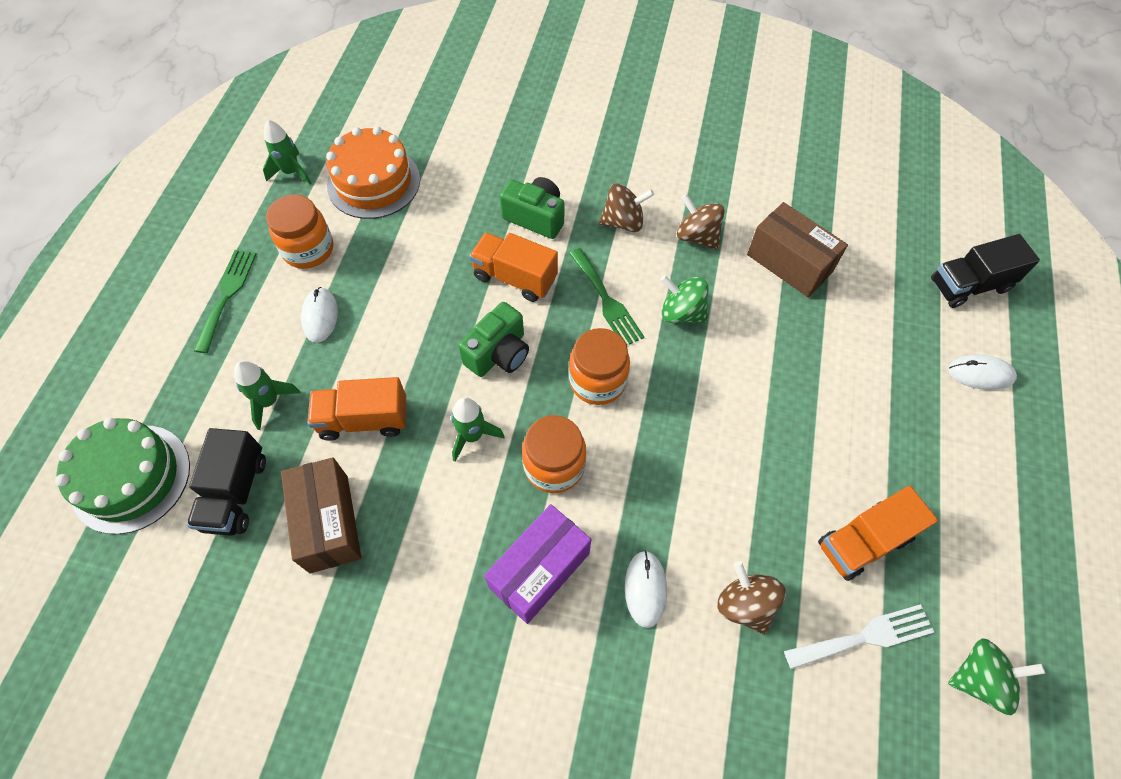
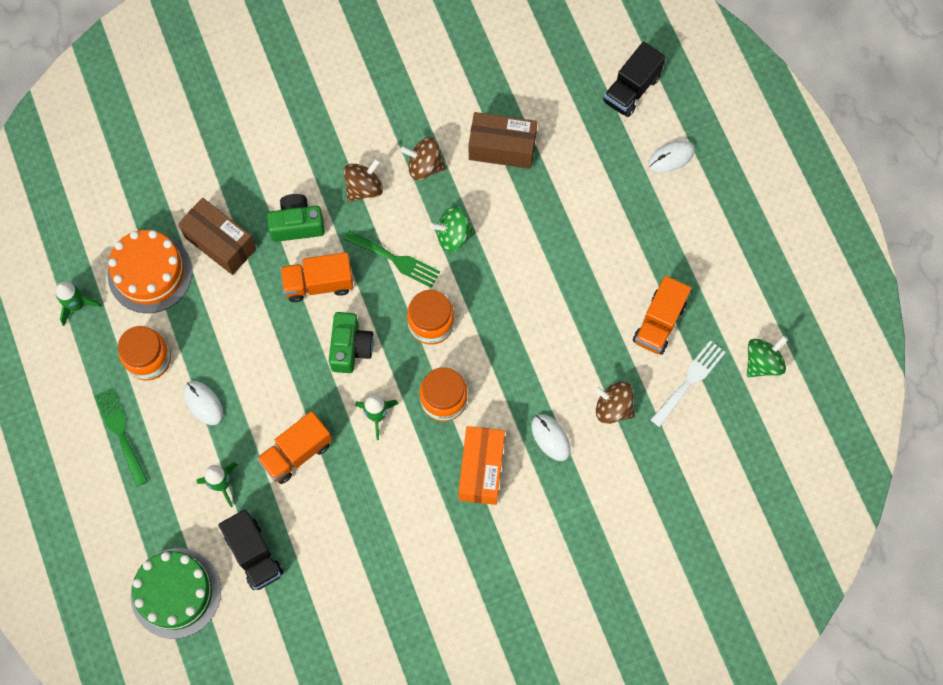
camera: 35 degrees left, 10 degrees up
brown box [281,457,362,573] -> brown box moved to [178,198,256,275]
purple box [484,504,591,624] -> orange box [458,426,505,505]

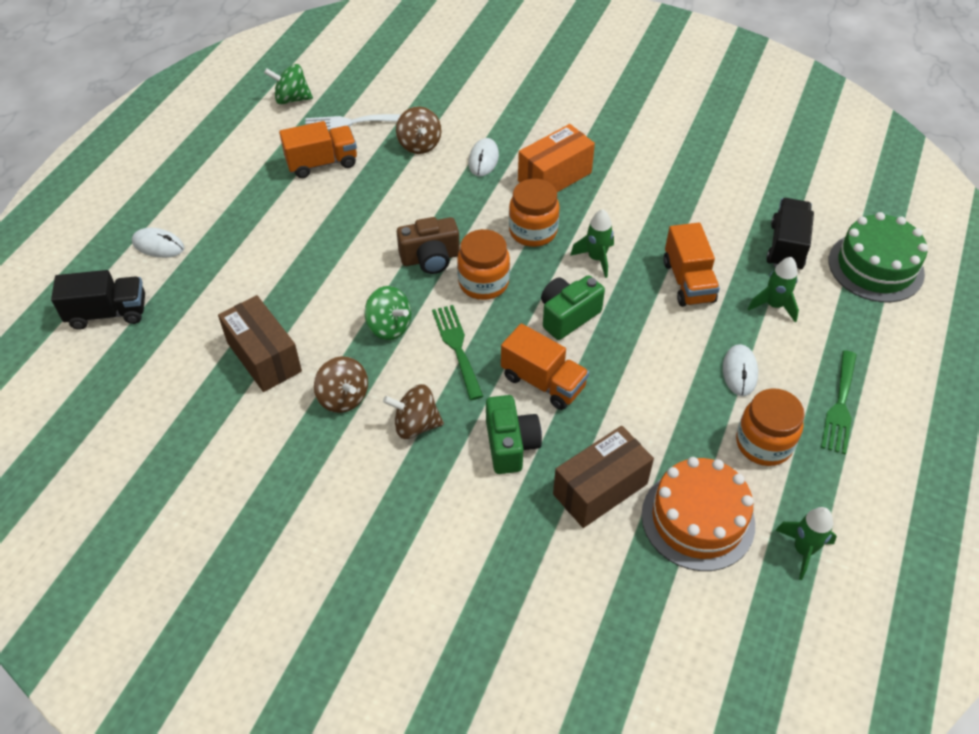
camera: 135 degrees left, 20 degrees down
brown box [178,198,256,275] -> brown box turned 60 degrees clockwise [553,426,654,528]
orange truck [257,411,332,484] -> orange truck turned 75 degrees clockwise [663,223,720,307]
green camera [267,194,325,242] -> green camera turned 135 degrees counterclockwise [486,395,542,474]
none -> brown camera [397,217,460,274]

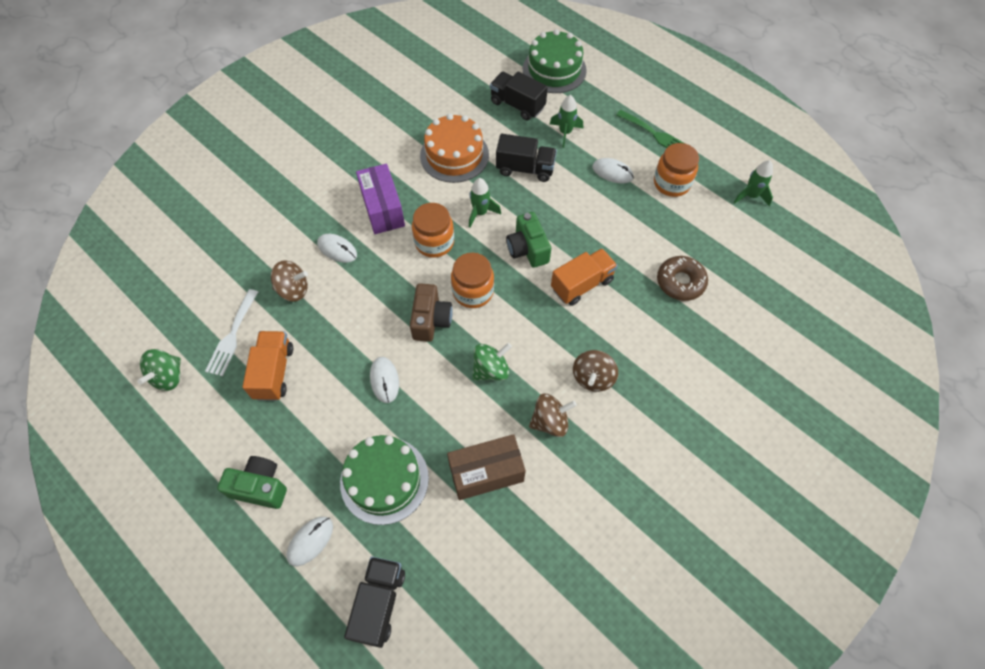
camera: 70 degrees left, 10 degrees up
green fork [432,305,483,400] -> none
green camera [486,395,542,474] -> green camera moved to [217,456,287,509]
orange box [518,124,595,192] -> purple box [356,164,405,234]
brown box [553,426,654,528] -> brown donut [657,256,708,301]
orange cake [641,457,755,571] -> orange cake moved to [420,114,489,183]
orange truck [663,223,720,307] -> black truck [496,134,557,182]
none -> green cake [340,435,429,525]
none -> white mouse [370,357,399,403]

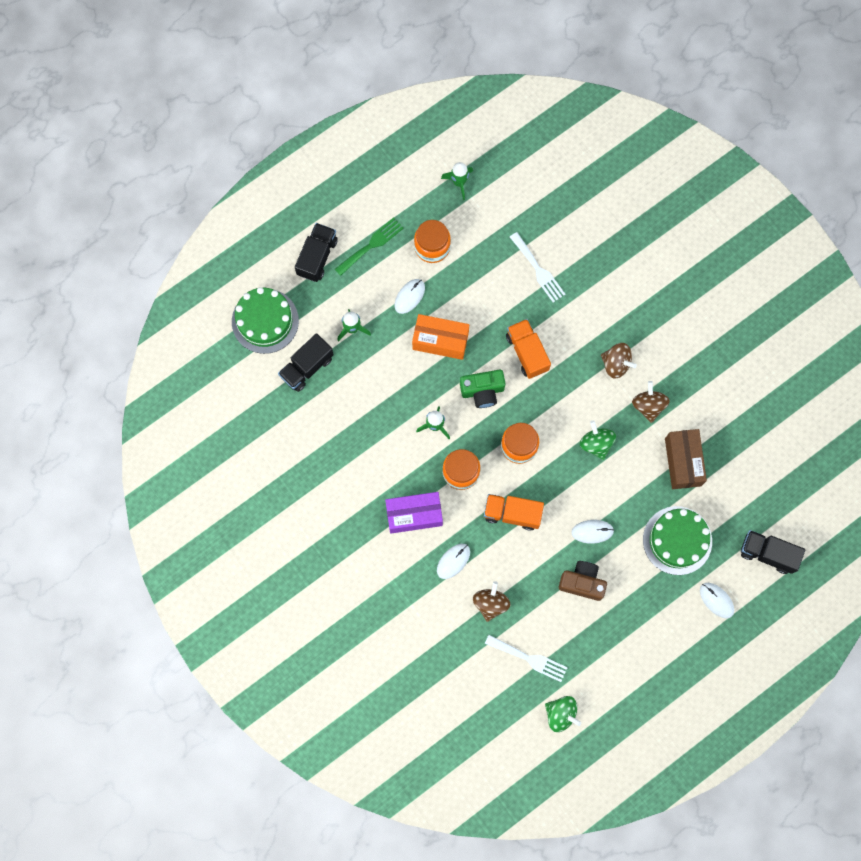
camera: 80 degrees left, 15 degrees up
green camera [217,456,287,509] -> none
orange truck [242,331,293,401] -> orange truck moved to [484,494,544,531]
brown camera [410,283,453,342] -> brown camera moved to [559,561,607,601]
orange cake [420,114,489,183] -> none
black truck [496,134,557,182] -> black truck moved to [295,223,338,282]
brown donut [657,256,708,301] -> white fork [510,232,565,303]
none -> orange box [412,314,469,360]

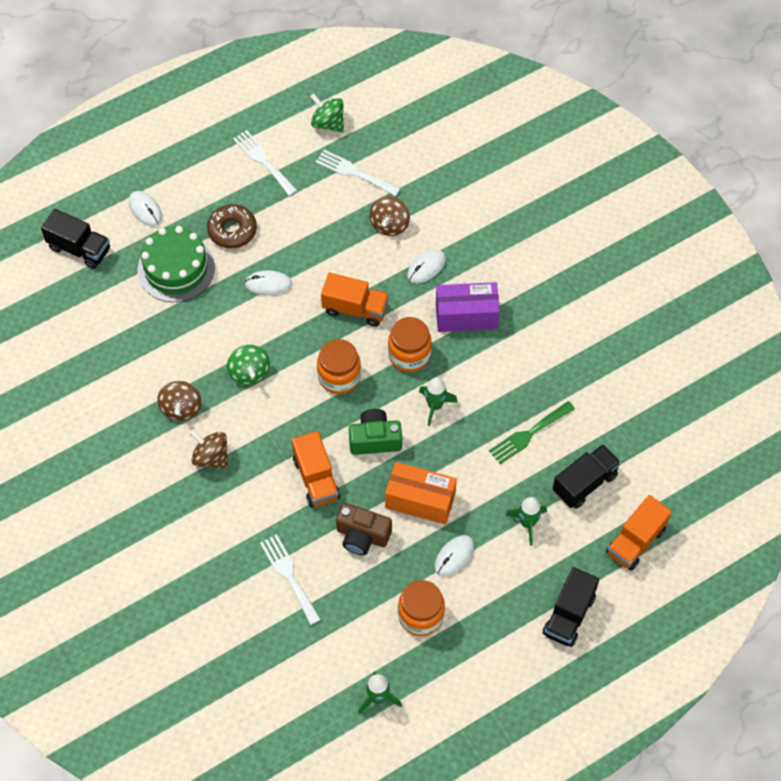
camera: 175 degrees left, 15 degrees down
green cake [232,287,299,354] -> orange truck [606,495,672,571]
green fork [335,217,404,276] -> green fork moved to [489,401,575,464]
brown camera [559,561,607,601] -> brown camera moved to [336,503,392,555]
brown box [665,429,707,489] -> none
none -> brown donut [207,204,257,249]
none -> white fork [233,130,297,196]

